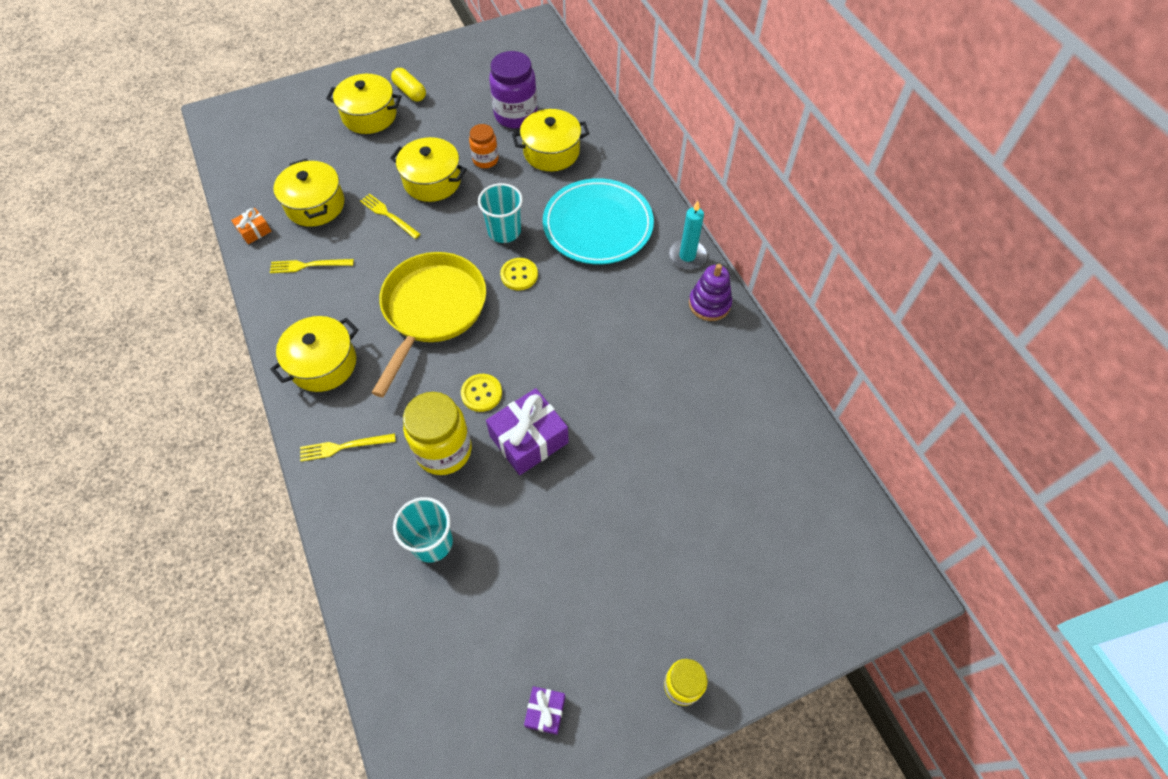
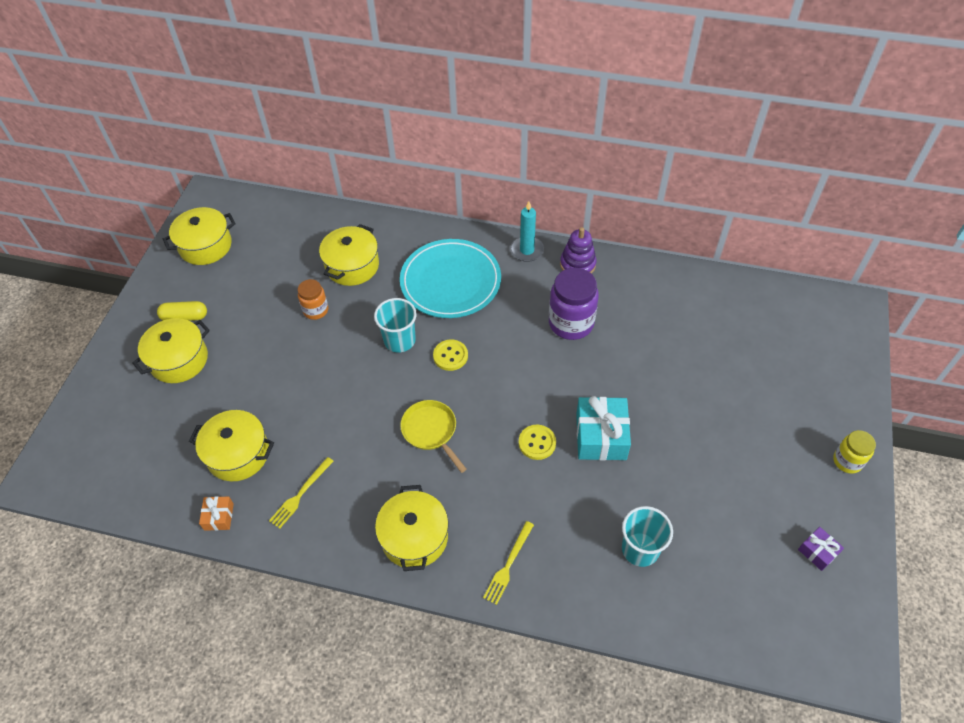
camera: 50 degrees left, 5 degrees down
yellow fork [360,194,421,239] -> none
yellow pan [371,252,486,397] -> yellow pan [400,400,467,473], size x0.55
yellow pot [390,137,467,202] -> yellow pot moved to [163,207,236,265]
yellow jar [403,392,472,475] -> none
purple gift [486,388,569,475] -> turquoise gift [576,396,631,460]
purple jar [489,51,537,128] -> purple jar moved to [549,268,599,340]

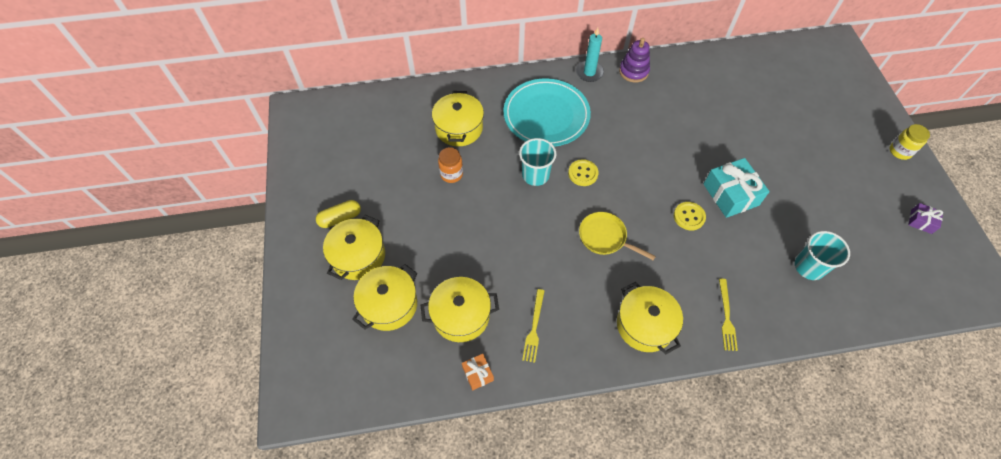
camera: 25 degrees left, 5 degrees up
yellow pot [163,207,236,265] -> yellow pot moved to [352,264,418,331]
purple jar [549,268,599,340] -> none

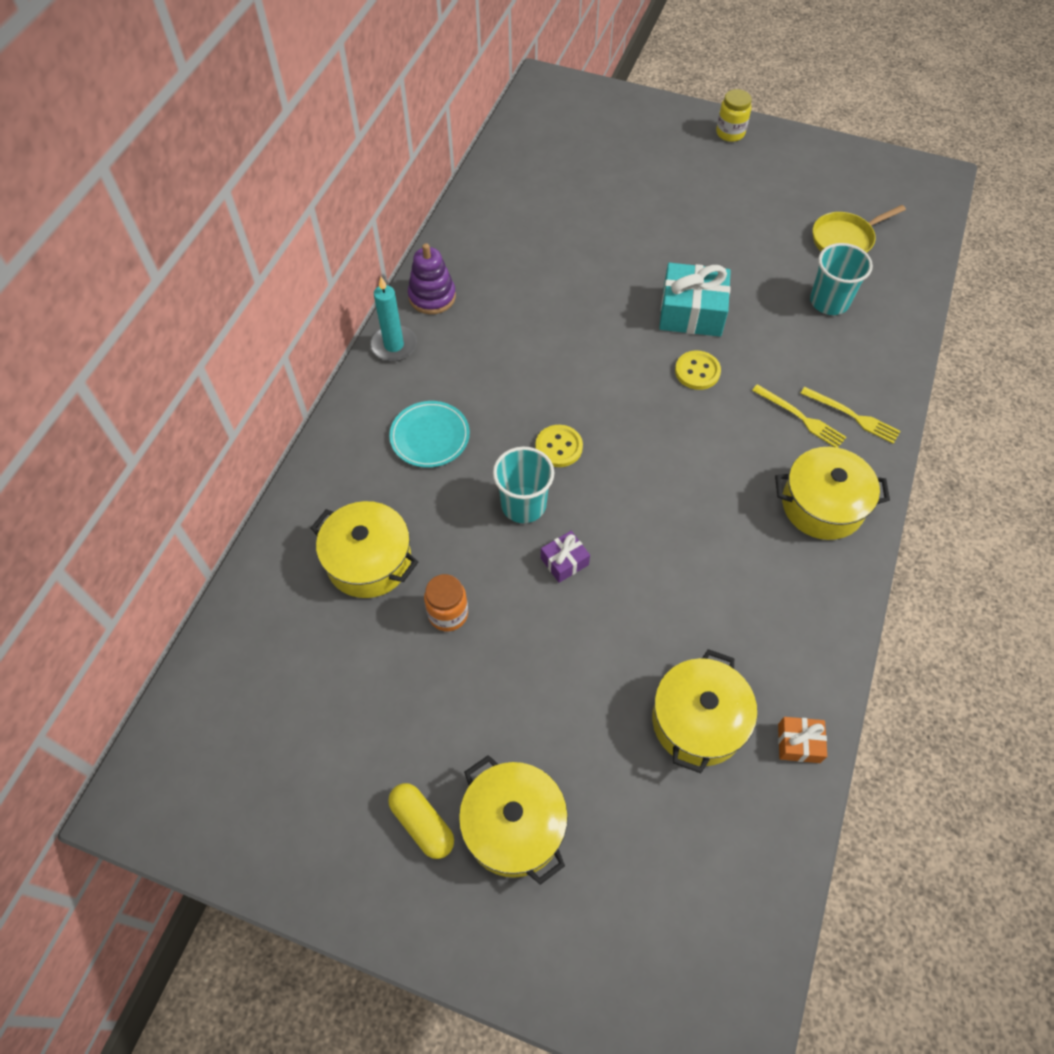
camera: 60 degrees left, 0 degrees up
yellow capsule [316,200,361,228] -> yellow capsule turned 45 degrees counterclockwise [388,783,454,859]
yellow pot [352,264,418,331] -> none
turquoise plate [503,78,591,147] -> turquoise plate [389,401,470,468], size x0.55
yellow fork [522,289,545,363] -> yellow fork moved to [752,384,846,448]
yellow pan [579,212,656,260] -> yellow pan moved to [813,205,906,253]
purple gift [908,203,943,234] -> purple gift moved to [541,531,590,583]

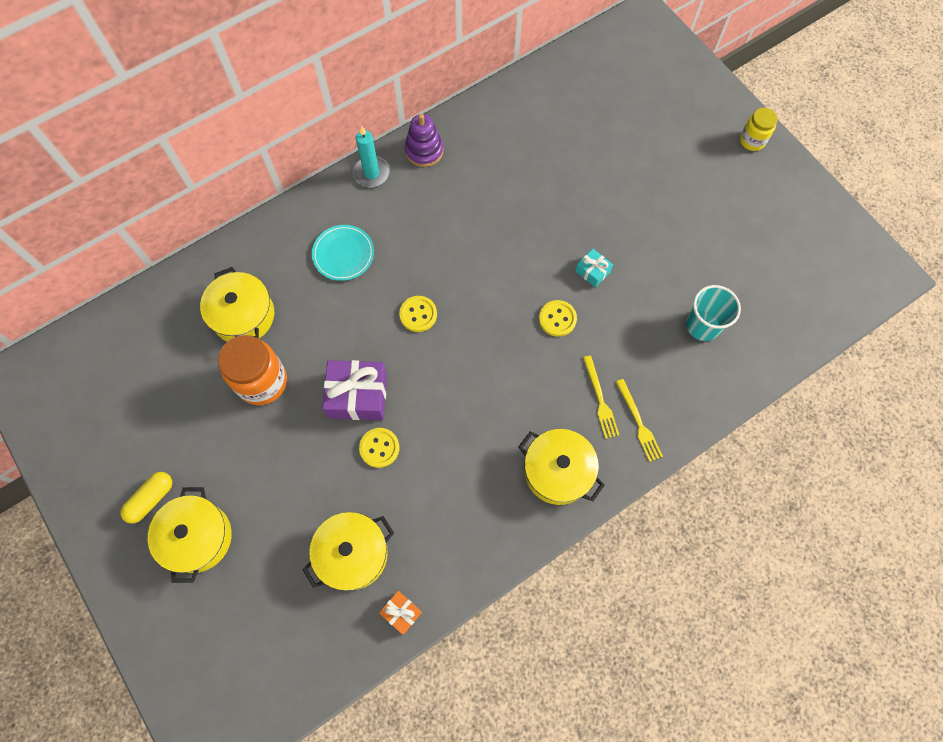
camera: 35 degrees right, 10 degrees up
yellow capsule [388,783,454,859] -> yellow capsule turned 45 degrees clockwise [120,472,172,524]
orange jar [424,574,468,631] -> orange jar [218,335,287,405], size x1.73
turquoise cup [493,447,554,523] -> none
purple gift [541,531,590,583] -> purple gift [322,360,387,420], size x1.96
turquoise gift [659,263,731,337] -> turquoise gift [575,249,613,287], size x0.51
yellow pan [813,205,906,253] -> none
none -> yellow button [359,428,399,468]

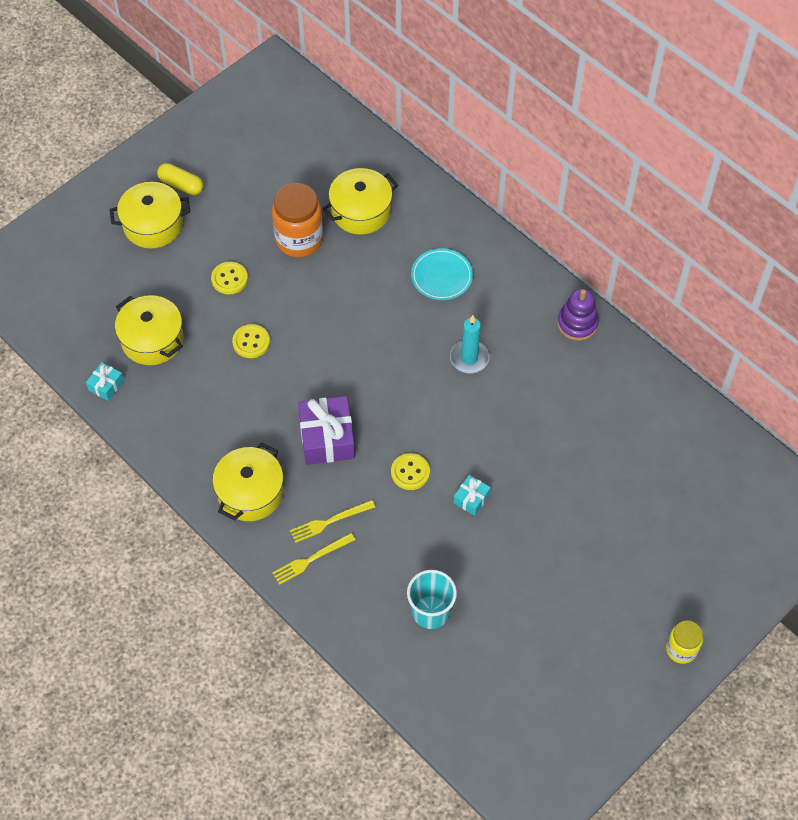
camera: 80 degrees right, 10 degrees down
purple gift [322,360,387,420] -> purple gift moved to [298,396,355,465]
turquoise candle [353,126,390,187] -> turquoise candle moved to [450,315,490,373]
orange gift [379,591,422,634] -> turquoise gift [86,362,124,401]
yellow button [399,296,437,332] -> yellow button moved to [211,262,248,294]

